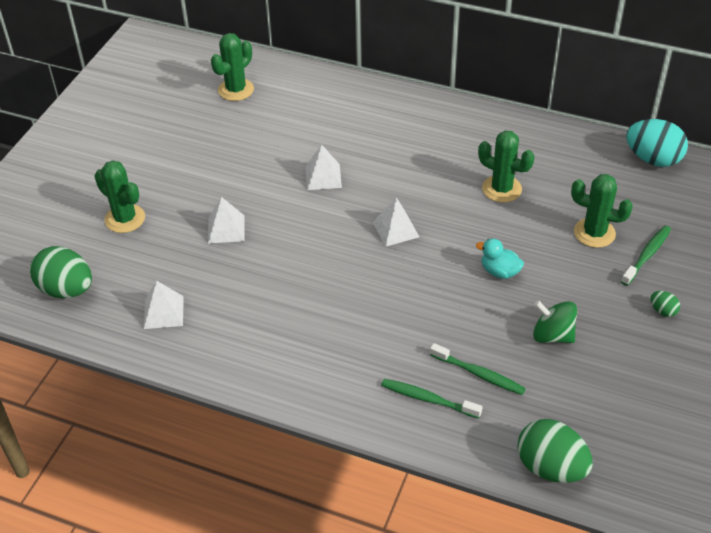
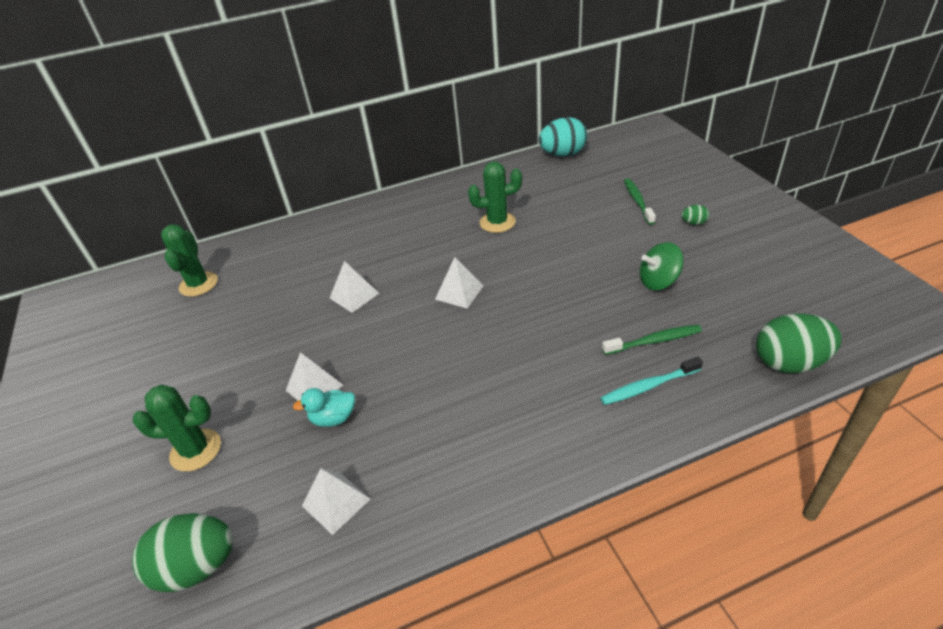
camera: 40 degrees left, 5 degrees down
green toothbrush [381,379,482,419] -> turquoise toothbrush [600,357,703,405]
turquoise duck [476,239,524,279] -> turquoise duck moved to [293,388,355,427]
green cactus [571,174,633,248] -> none

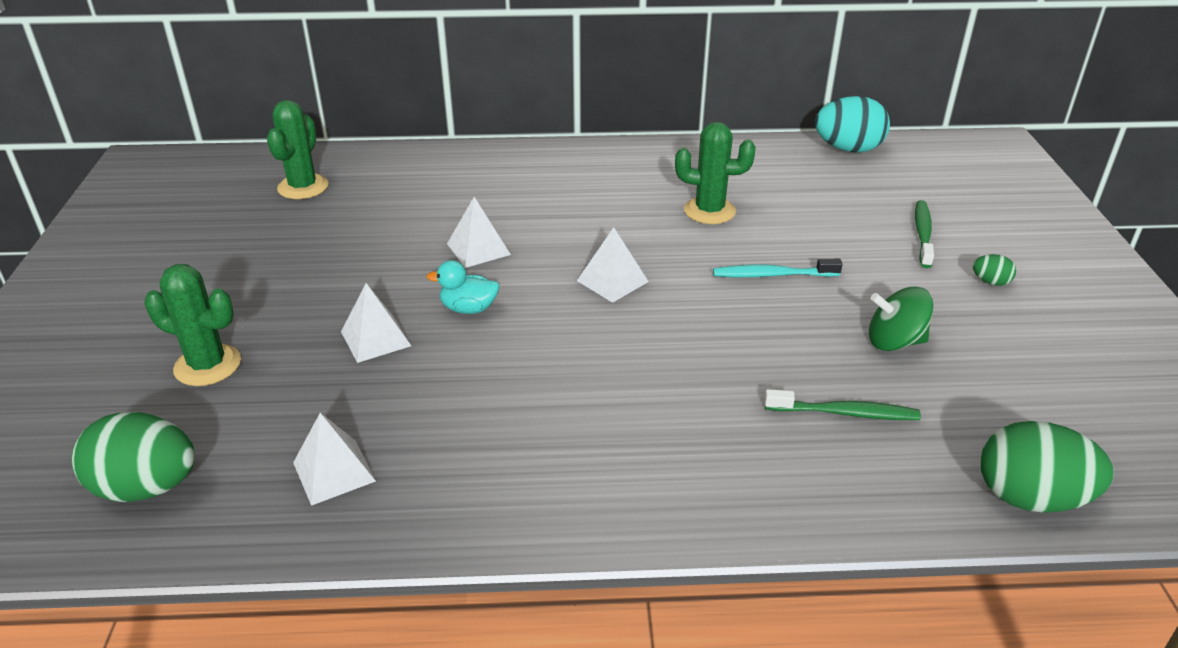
camera: 15 degrees right, 5 degrees down
turquoise duck [293,388,355,427] -> turquoise duck moved to [427,260,500,314]
turquoise toothbrush [600,357,703,405] -> turquoise toothbrush moved to [713,259,843,277]

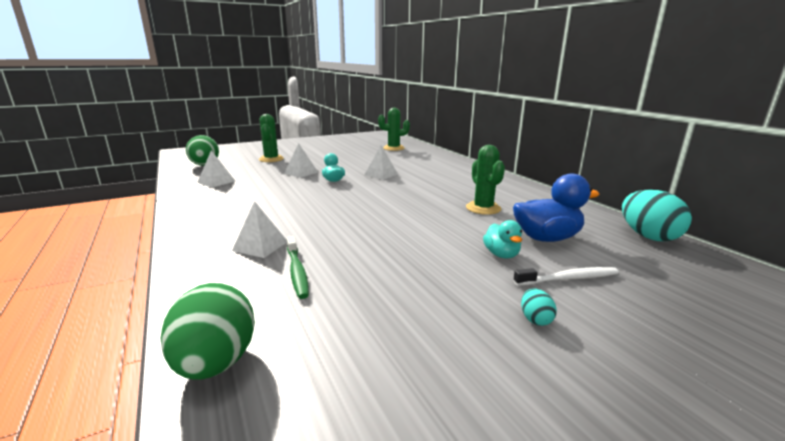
camera: 65 degrees right, 15 degrees down
white pyramid [577,227,649,303] -> white pyramid moved to [232,201,287,258]
turquoise toothbrush [713,259,843,277] -> none
green spinning top [869,287,933,351] -> none
green toothbrush [915,200,934,268] -> white toothbrush [513,267,619,286]
green egg [973,254,1016,286] -> turquoise egg [521,288,557,326]
none -> turquoise duck [483,220,522,258]
none -> blue duck [513,174,599,242]

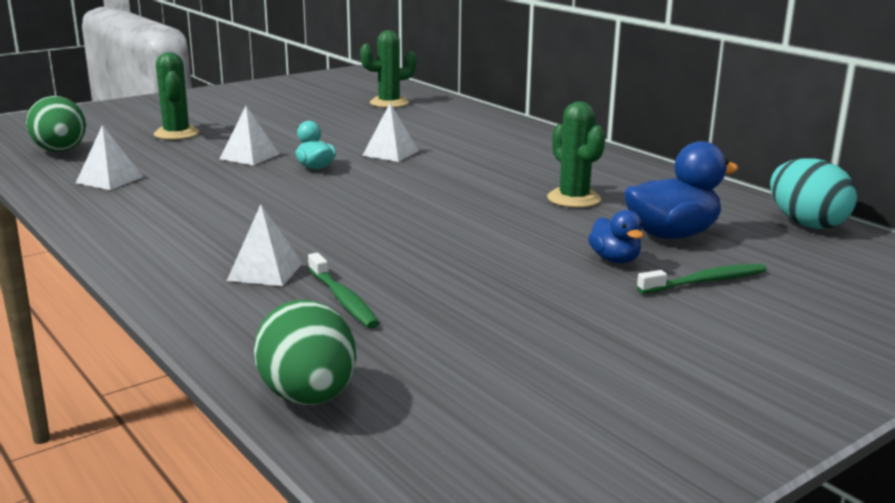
camera: 10 degrees left, 0 degrees up
turquoise duck [483,220,522,258] -> blue duck [588,210,643,263]
white toothbrush [513,267,619,286] -> green toothbrush [637,264,767,294]
turquoise egg [521,288,557,326] -> none

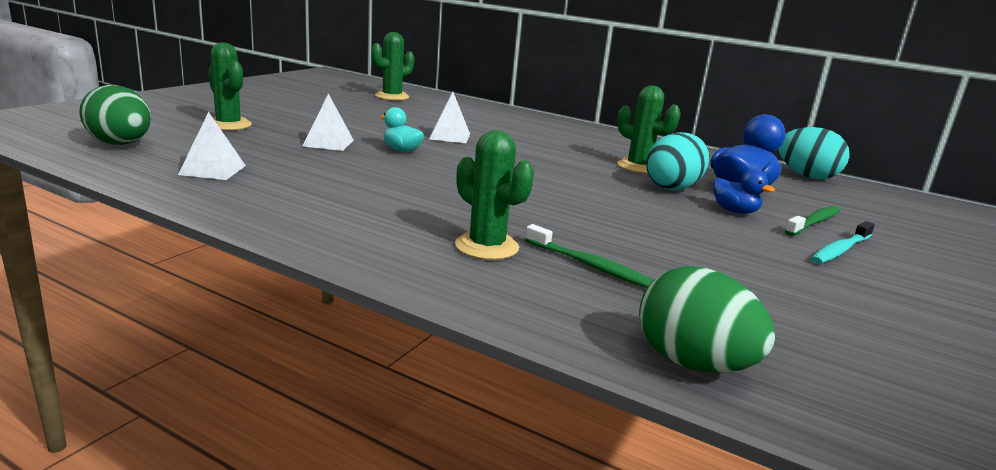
camera: 25 degrees left, 0 degrees up
white pyramid [227,204,303,286] -> green cactus [455,130,534,260]
none -> turquoise egg [646,132,710,190]
none -> turquoise toothbrush [811,221,875,264]

